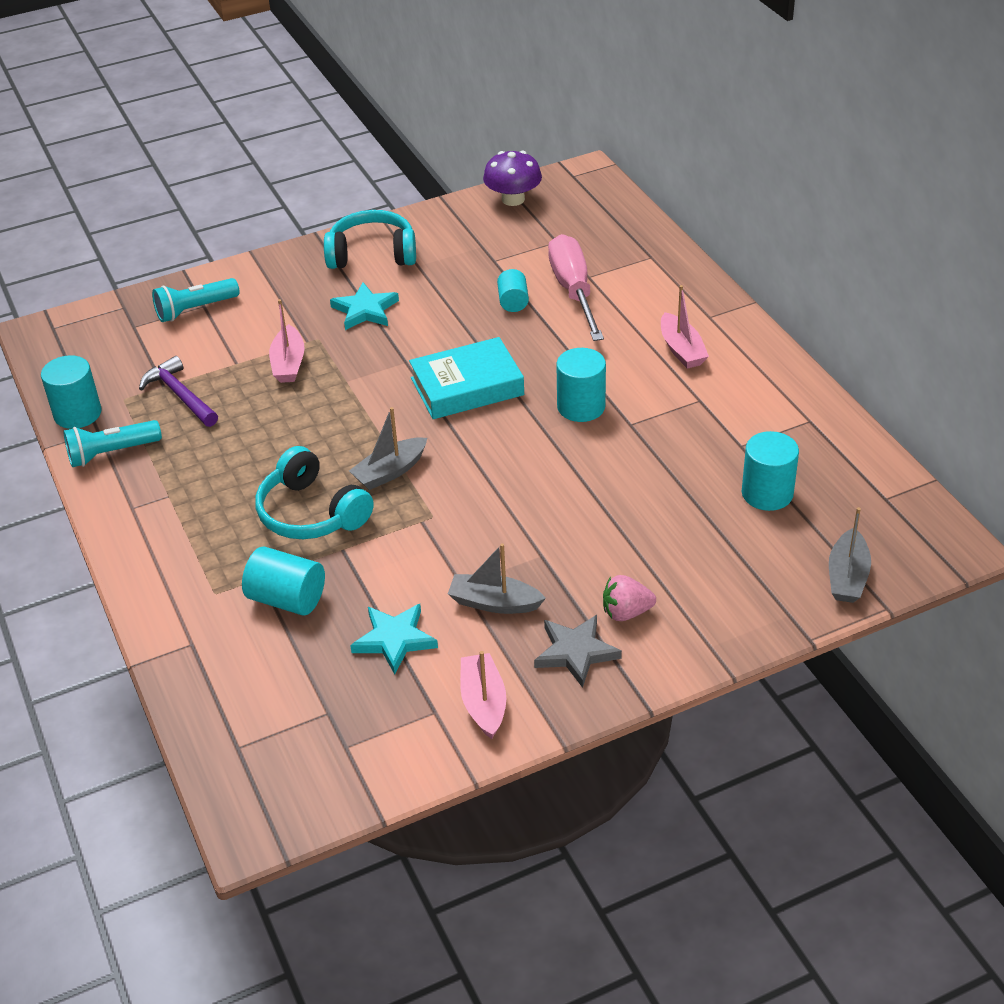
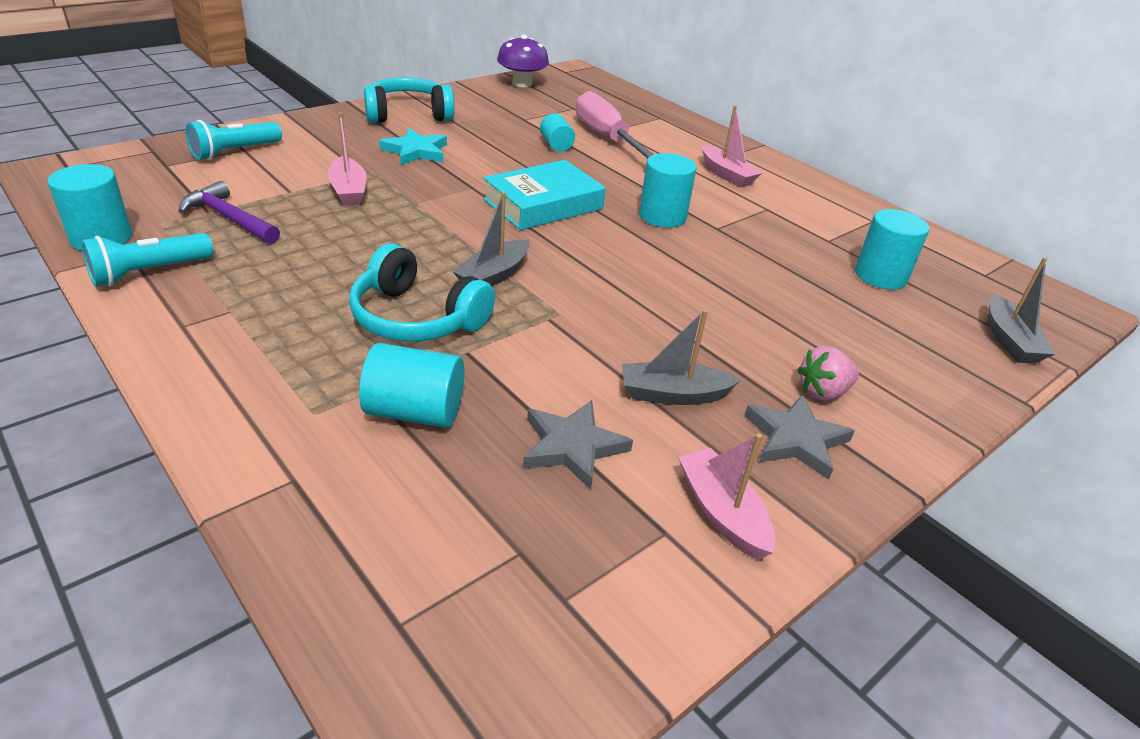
camera: 20 degrees left, 5 degrees down
turquoise star [350,604,438,674] -> grey star [523,400,633,490]

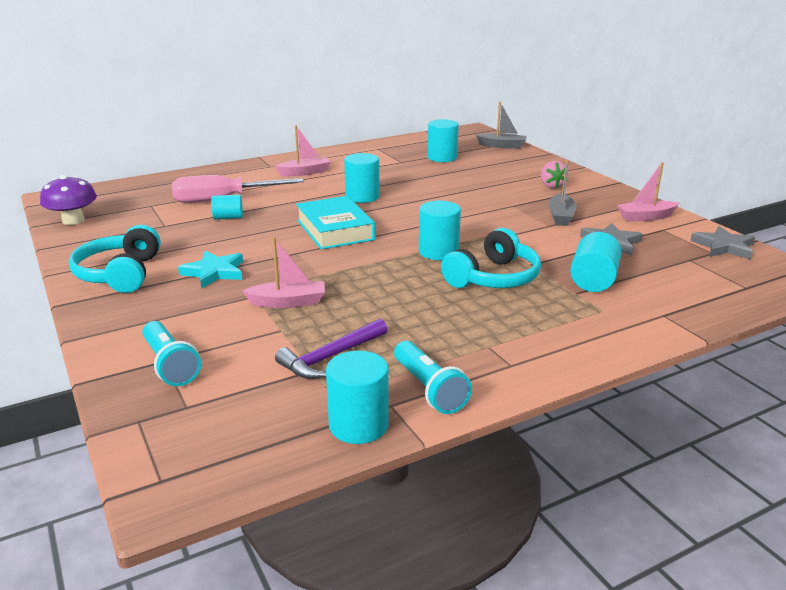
camera: 75 degrees left, 10 degrees down
grey boat [452,192,529,286] -> turquoise cylinder [419,200,461,260]
grey star [745,395,855,480] -> grey star moved to [690,226,755,259]

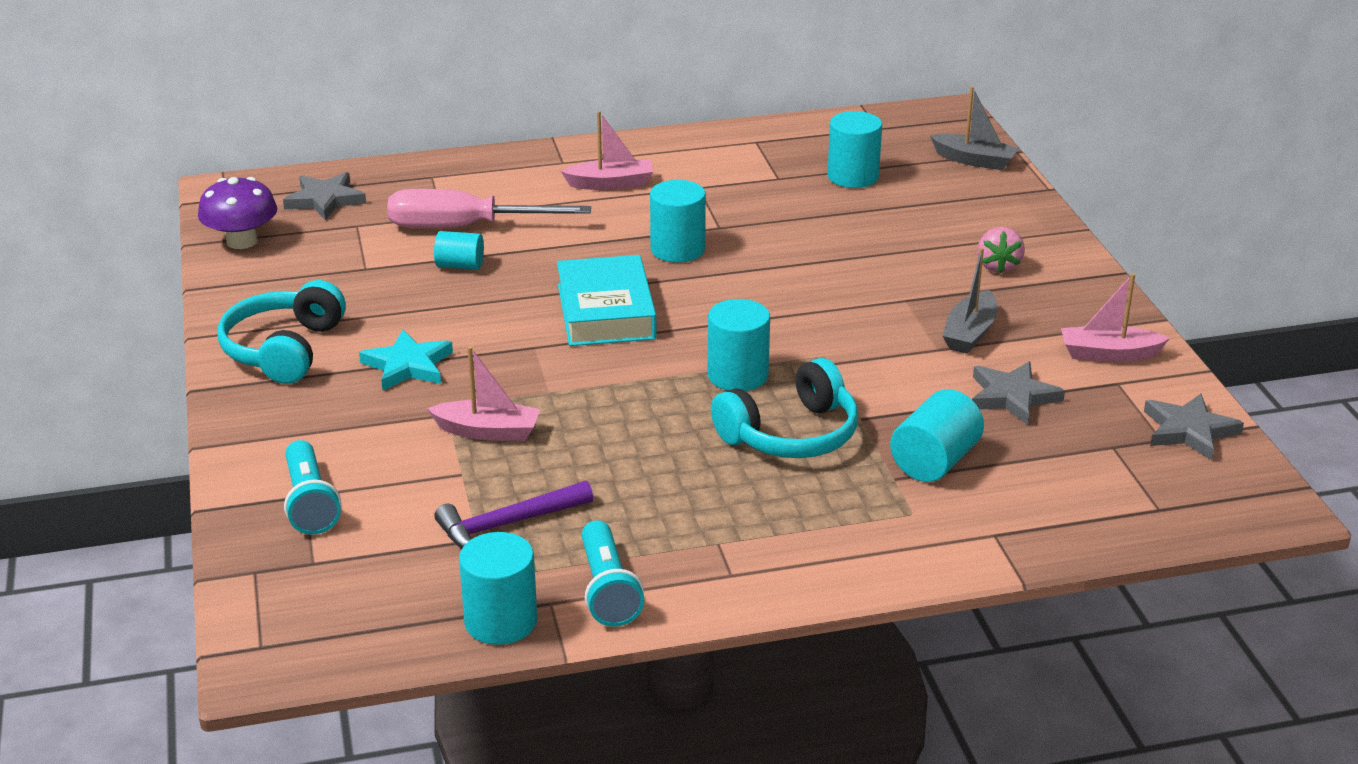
camera: 15 degrees right, 5 degrees up
none -> grey star [283,172,366,220]

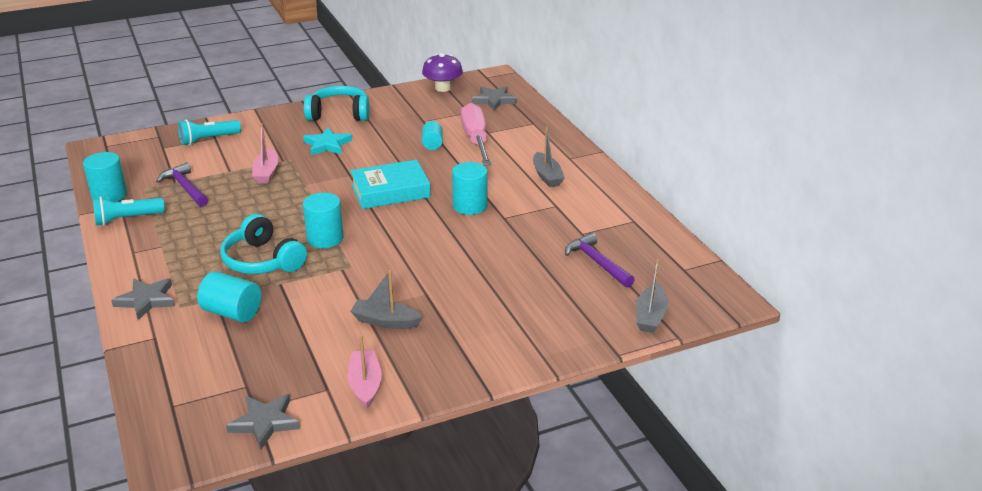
camera: 80 degrees right, 0 degrees up
pink boat [561,111,653,190] -> grey boat [533,127,565,187]
turquoise cylinder [828,111,882,188] -> purple hammer [565,233,635,288]
grey star [972,361,1065,425] -> grey star moved to [111,278,175,320]
pink strawberry [978,227,1025,274] -> none

